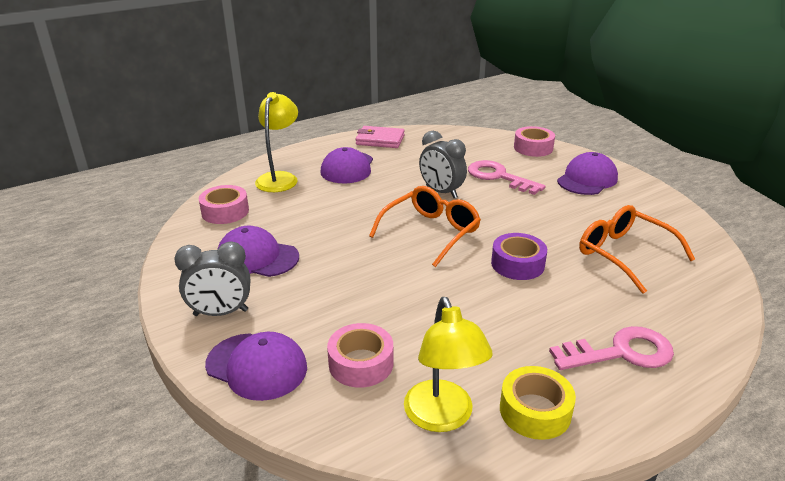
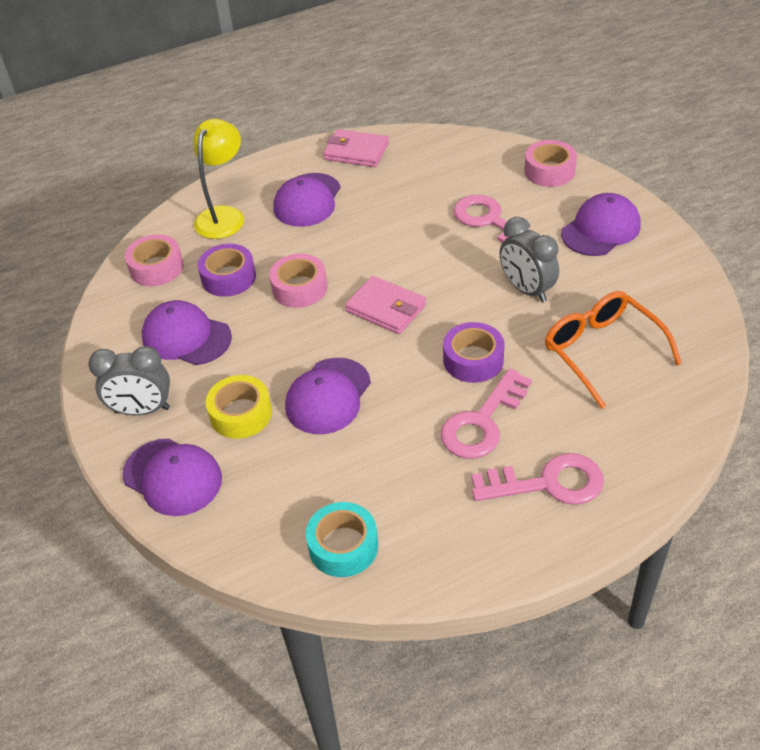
camera: 10 degrees right, 15 degrees up
pink tape [327,323,393,388] -> pink tape moved to [269,254,327,308]
orange glasses [369,186,481,267] -> pink wallet [345,276,426,334]
yellow lamp [404,297,493,432] -> turquoise tape [306,502,378,577]
grey clock [419,131,467,199] -> grey clock moved to [500,217,559,302]
yellow tape [500,366,576,440] -> yellow tape moved to [206,375,272,439]
none -> purple tape [198,244,256,297]
none -> purple cap [285,358,371,434]
none -> pink key [440,369,532,459]

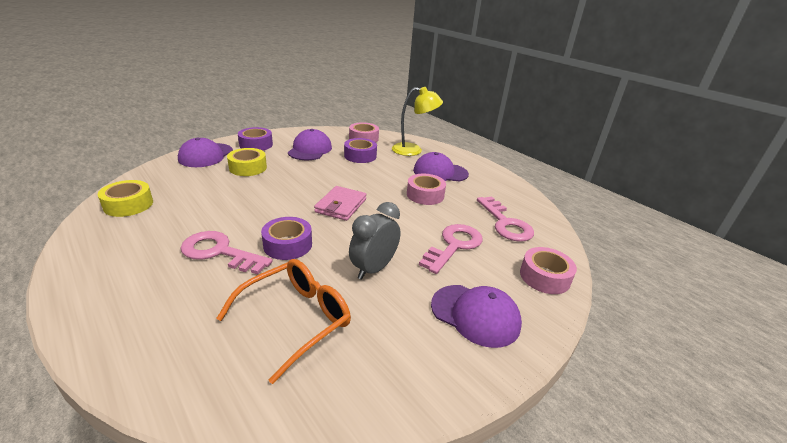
camera: 70 degrees right, 15 degrees down
grey clock [88,346,170,416] -> purple tape [238,127,273,151]
pink tape [269,254,327,308] -> pink tape moved to [407,174,446,205]
purple cap [285,358,371,434] -> none
turquoise tape [306,502,378,577] -> yellow tape [98,180,153,217]
pink wallet [323,129,389,167] -> none
pink key [471,453,604,505] -> pink key moved to [477,196,534,242]

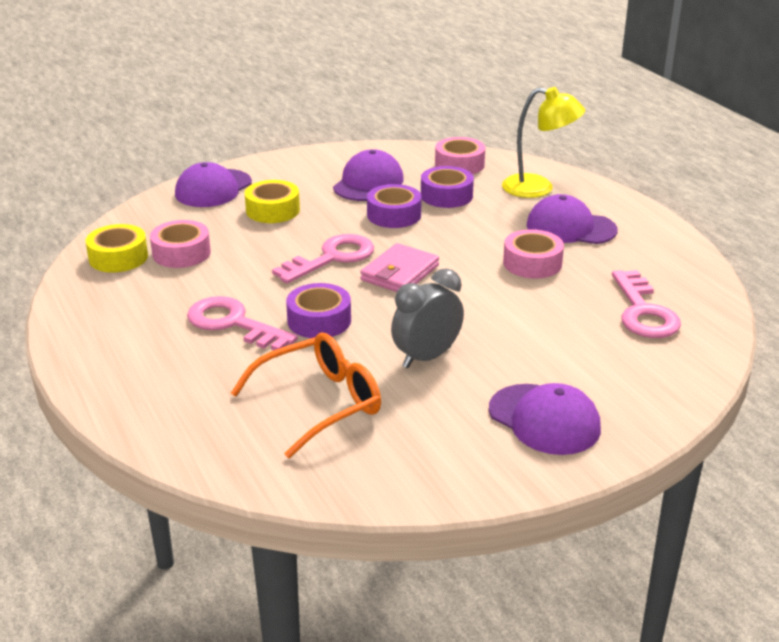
camera: 15 degrees right, 0 degrees up
purple tape [238,127,273,151] -> purple tape moved to [367,184,422,228]
pink key [419,224,483,274] -> pink key moved to [272,234,374,284]
pink tape [520,247,577,294] -> pink tape moved to [150,220,211,268]

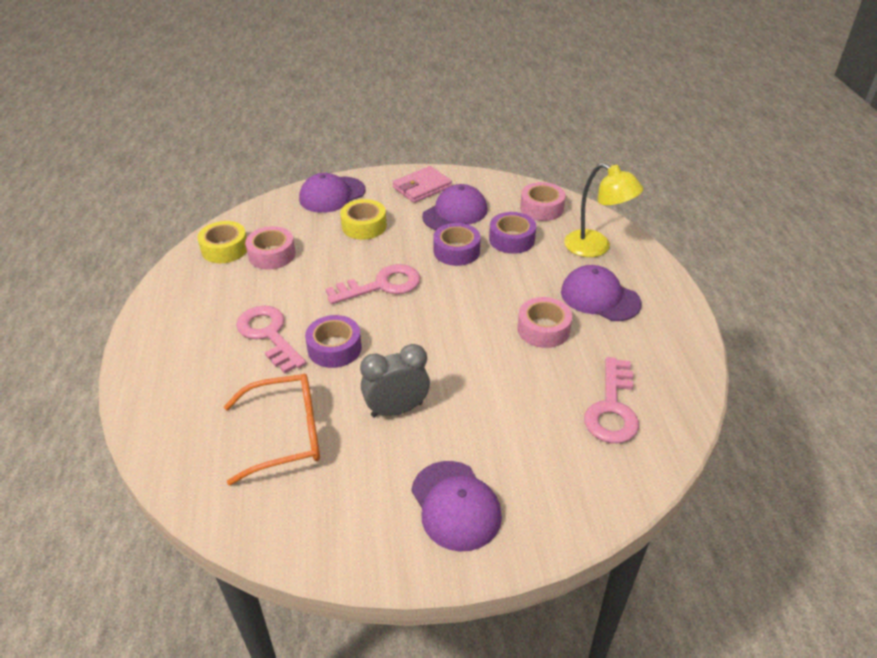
camera: 20 degrees right, 10 degrees up
pink wallet [360,243,439,292] -> pink wallet moved to [393,166,452,203]

